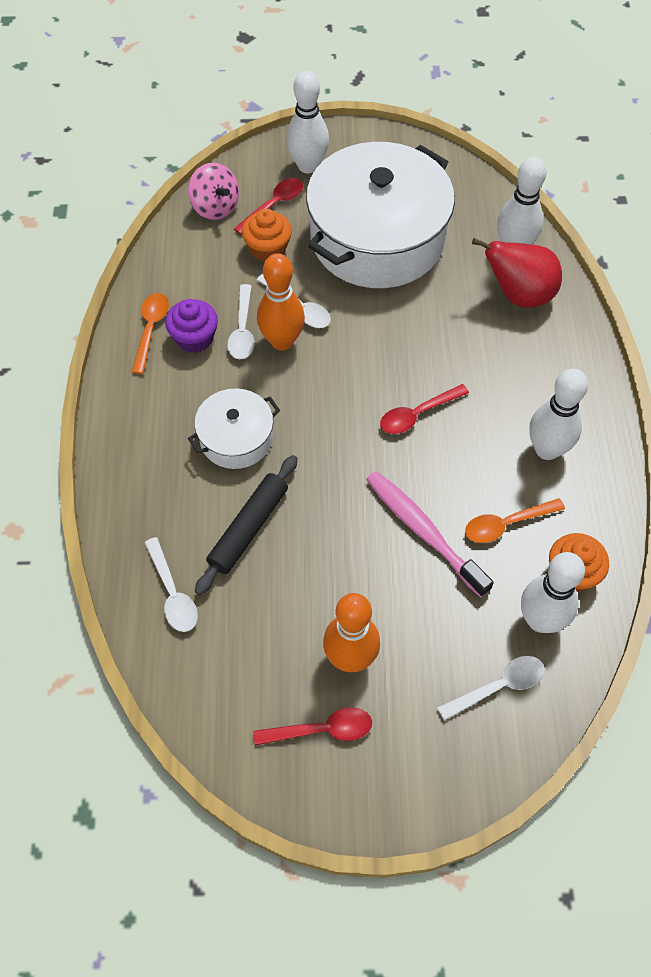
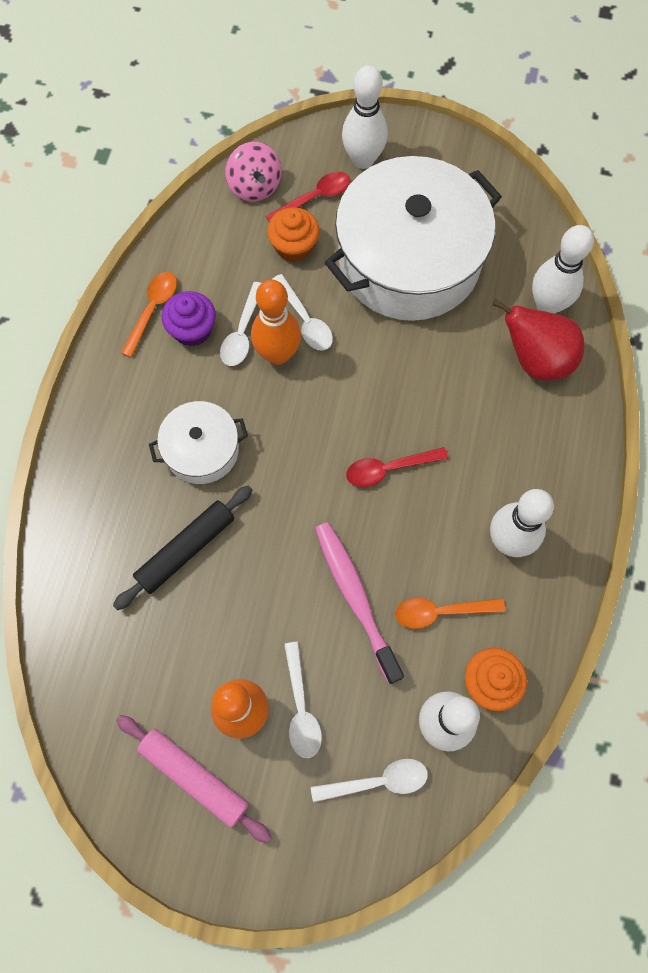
camera: 15 degrees right, 10 degrees up
white spoon [144,537,198,632] -> white spoon moved to [284,642,322,758]
red spoon [253,707,372,746] -> pink rolling pin [116,715,271,843]

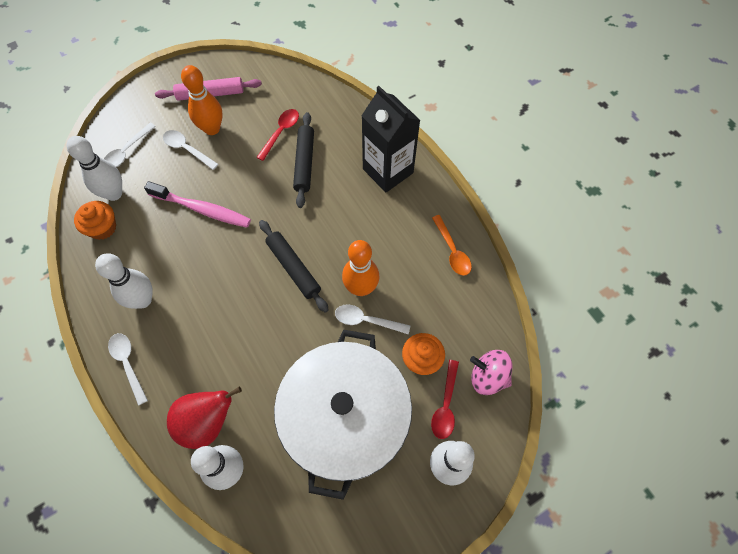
camera: 135 degrees right, 5 degrees down
white pot [149,401,248,484] -> none
purple cupcake [162,291,216,346] -> none
white spoon [220,282,261,366] -> white spoon moved to [108,333,148,406]
red spoon [346,447,448,487] -> red spoon moved to [256,109,299,161]
orange spoon [395,598,505,629] -> none
none -> black rolling pin [259,220,329,313]
none -> black carton [362,86,420,192]

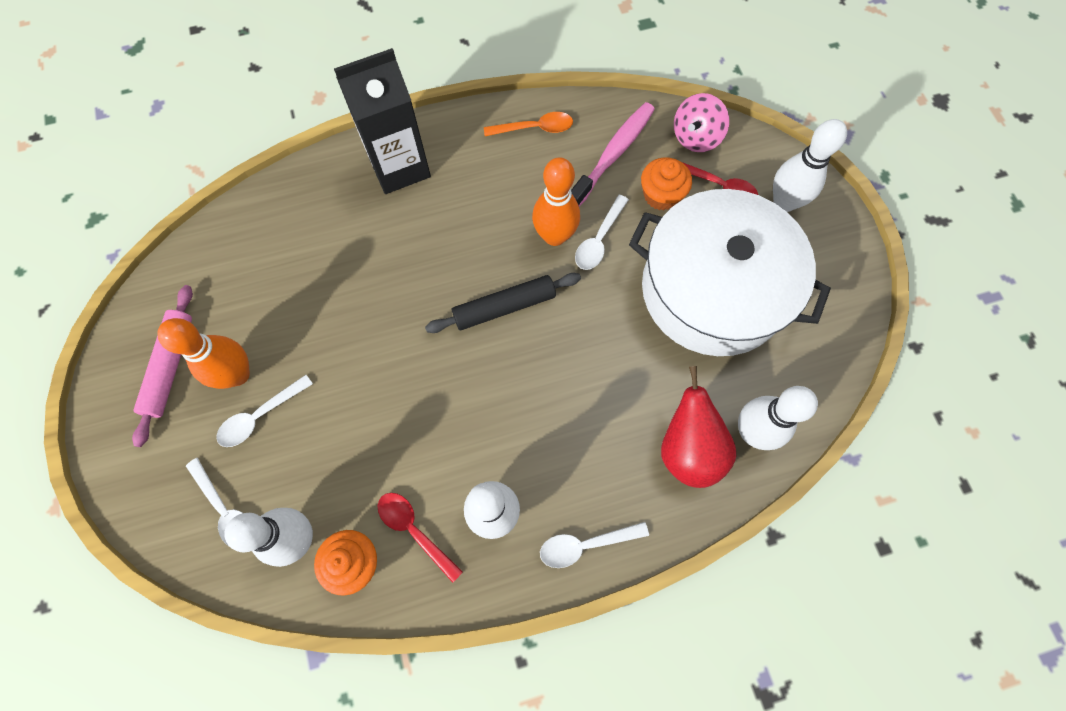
camera: 75 degrees left, 5 degrees up
pink toothbrush [144,181,251,228] -> pink toothbrush moved to [571,102,655,207]
red spoon [256,109,299,161] -> red spoon moved to [378,493,463,583]
black rolling pin [293,112,314,208] -> none

